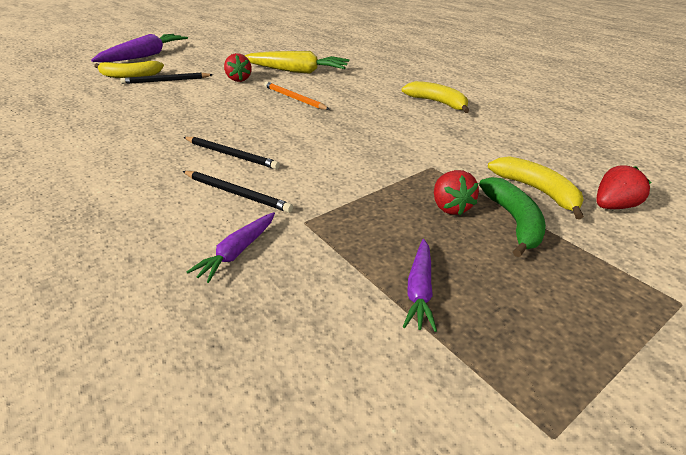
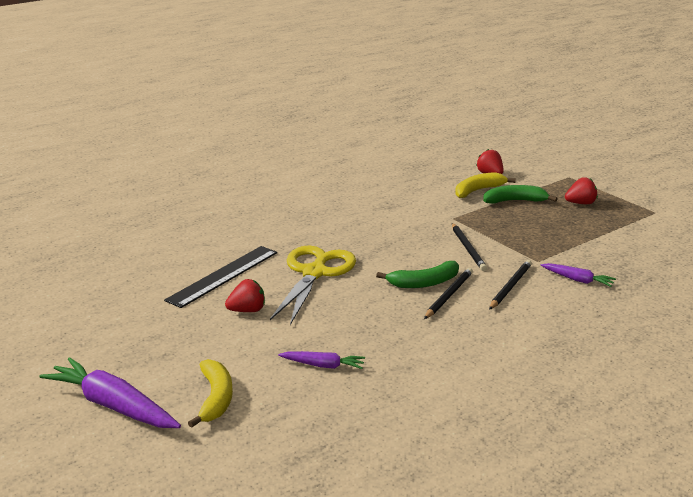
camera: 90 degrees left, 10 degrees down
black pencil [120,73,213,84] -> black pencil moved to [452,223,487,271]
yellow carrot [244,51,349,74] -> black ruler [164,246,277,308]
orange pencil [264,81,330,110] -> yellow scissors [270,246,356,325]
yellow banana [402,81,469,113] -> none
purple carrot [403,239,437,332] -> purple carrot moved to [278,351,365,369]
red strawberry [434,170,479,215] -> red strawberry moved to [565,177,598,204]
none -> green banana [376,261,459,288]

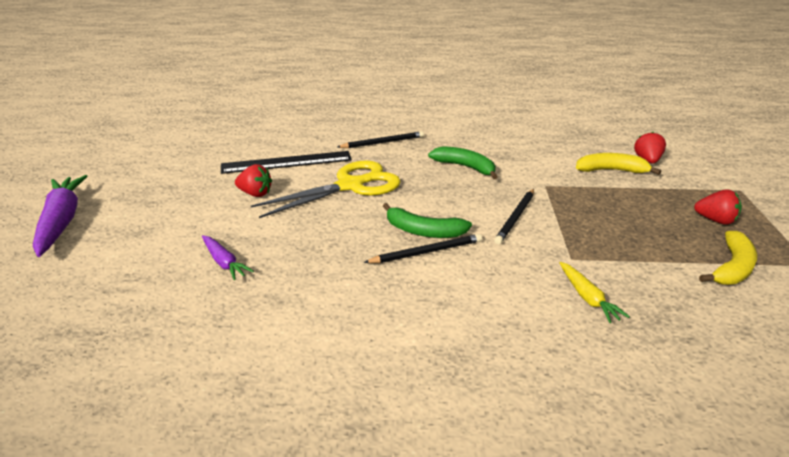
camera: 40 degrees right, 5 degrees up
yellow banana [188,359,233,428] -> yellow banana moved to [699,231,757,285]
green banana [483,185,558,203] -> green banana moved to [428,146,498,179]
black pencil [489,260,532,310] -> black pencil moved to [337,131,424,148]
purple carrot [540,263,616,287] -> yellow carrot [559,262,630,323]

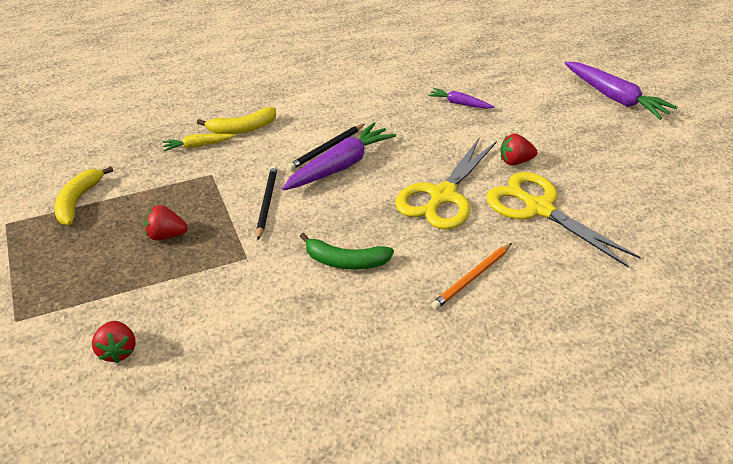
camera: 155 degrees right, 10 degrees up
black ruler [221,151,352,174] -> yellow scissors [486,172,641,267]
black pencil [337,131,424,148] -> orange pencil [431,243,512,309]
green banana [383,203,472,238] -> purple carrot [282,122,396,191]
yellow carrot [559,262,630,323] -> yellow carrot turned 60 degrees counterclockwise [162,134,236,152]
yellow banana [576,153,661,175] -> yellow banana moved to [197,107,276,134]
red strawberry [694,189,742,225] -> red strawberry moved to [145,205,188,240]

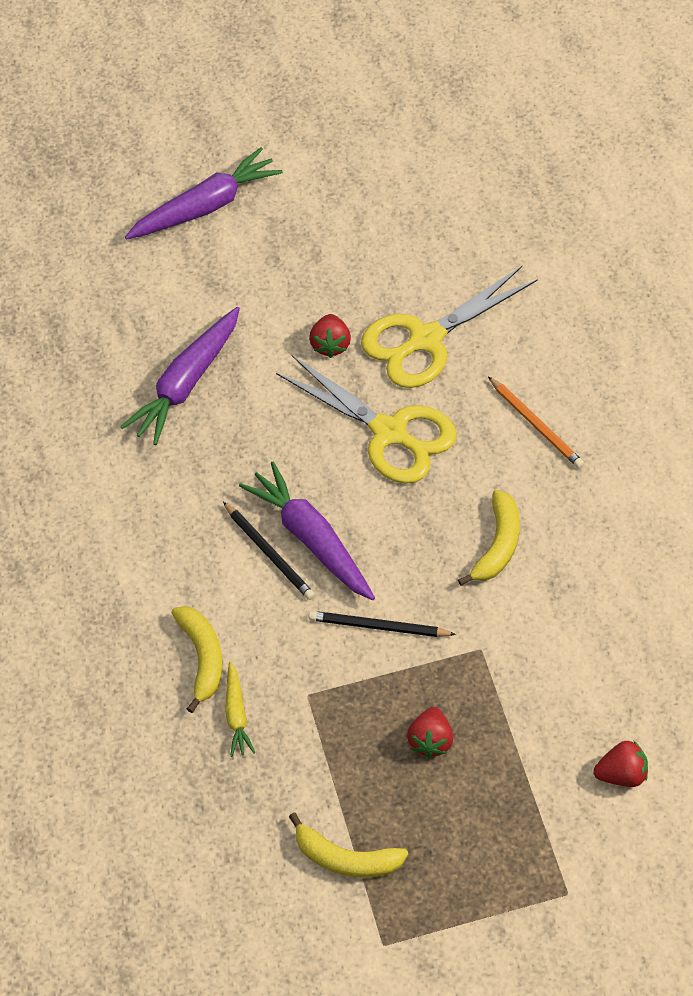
camera: 80 degrees left, 15 degrees up
green banana [300,233,394,270] -> yellow banana [458,490,520,586]
purple carrot [428,88,494,109] -> purple carrot [120,307,240,445], size x1.88

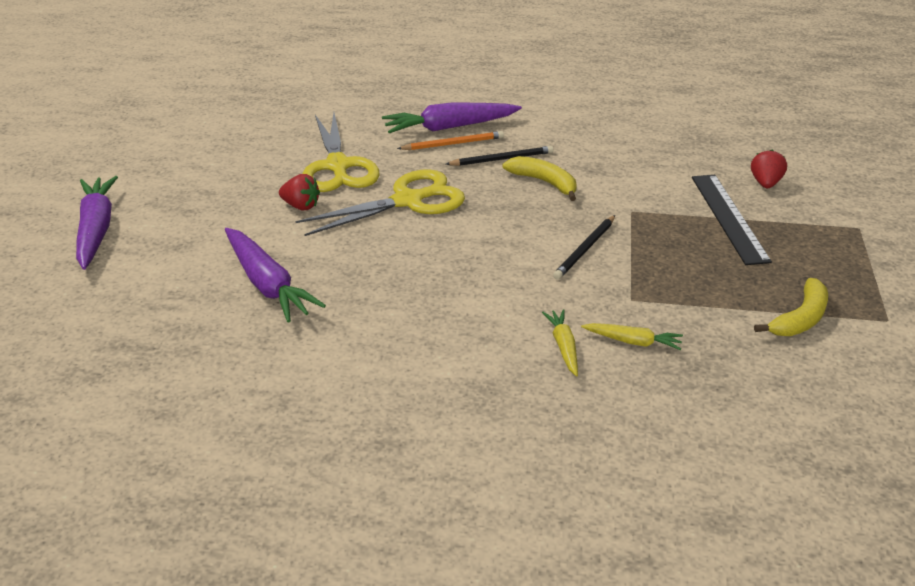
camera: 70 degrees left, 20 degrees down
yellow banana [172,606,223,713] -> yellow carrot [542,309,578,377]
black pencil [223,502,315,600] -> black pencil moved to [446,146,553,166]
purple carrot [239,462,375,600] -> purple carrot moved to [382,102,522,133]
red strawberry [407,707,453,758] -> none
none -> black ruler [692,175,772,265]

